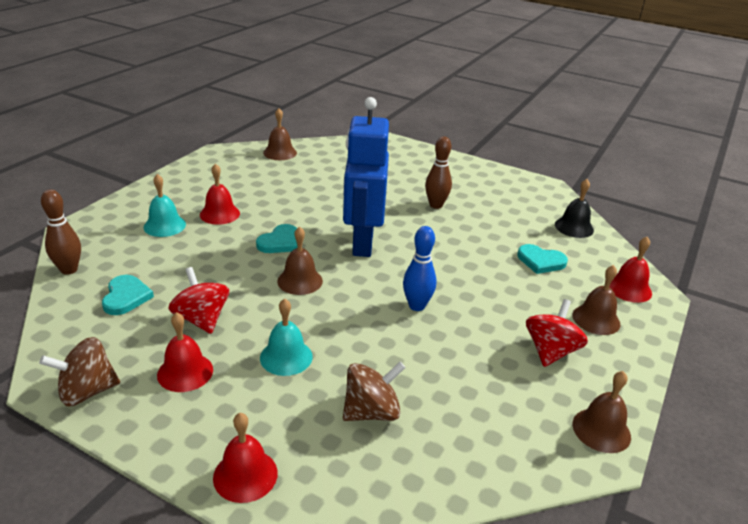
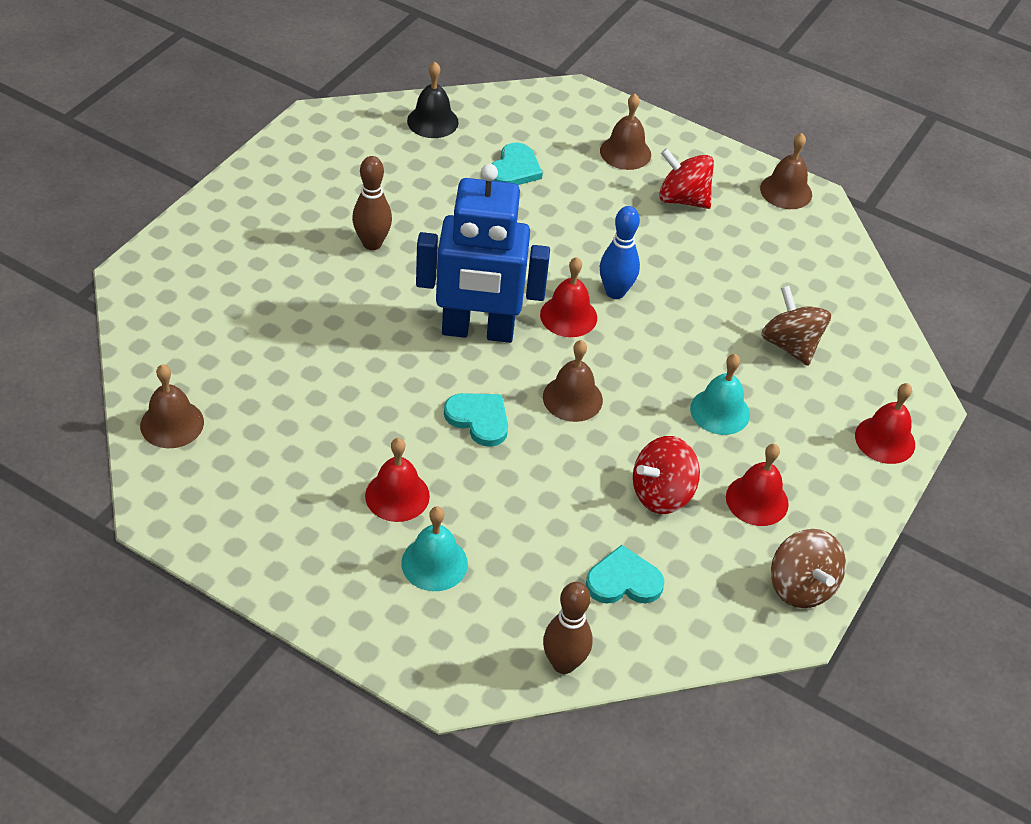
camera: 90 degrees left, 15 degrees up
red bell [610,237,652,303] -> red bell moved to [540,257,597,337]

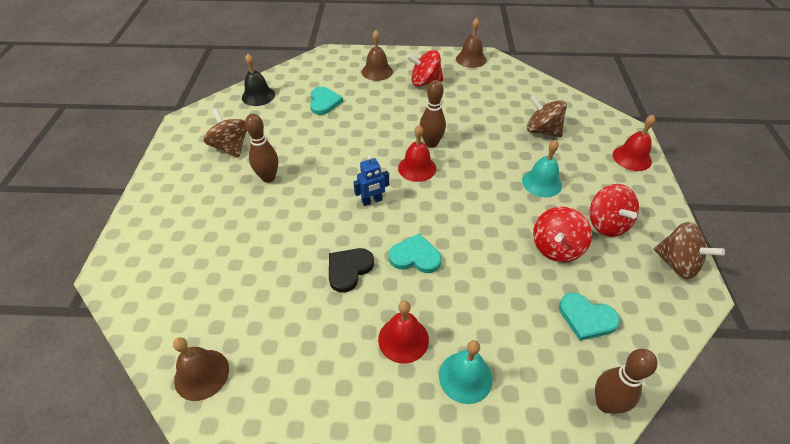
camera: 25 degrees left, 0 degrees up
blue robot [416,164,550,343] -> blue robot [354,155,389,206], size x0.40
brown bell [543,340,603,422] -> none
turquoise heart [586,545,664,604] -> turquoise heart turned 120 degrees counterclockwise [559,293,620,341]
blue bowling pin [600,206,640,299] -> brown bowling pin [420,80,446,148]
red bell [726,444,789,526] -> red spinning top [590,184,639,237]
none -> brown spinning top [204,108,247,158]
none -> black heart [329,248,374,293]

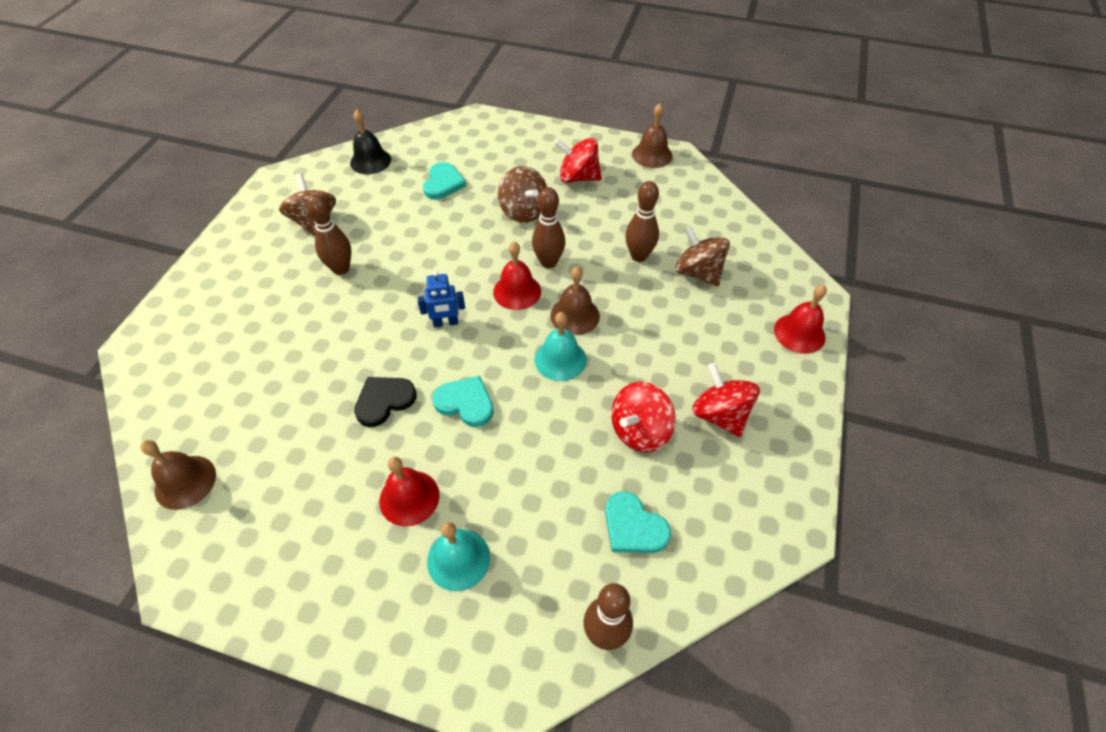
camera: 15 degrees right, 5 degrees up
brown bell [362,30,393,81] -> brown bell moved to [550,267,600,335]
turquoise bell [522,140,562,197] -> turquoise bell moved to [535,312,586,381]
red spinning top [590,184,639,237] -> red spinning top turned 150 degrees clockwise [692,363,760,437]
brown spinning top [654,222,725,279] -> brown spinning top moved to [498,166,547,223]
none -> brown bowling pin [625,181,659,262]

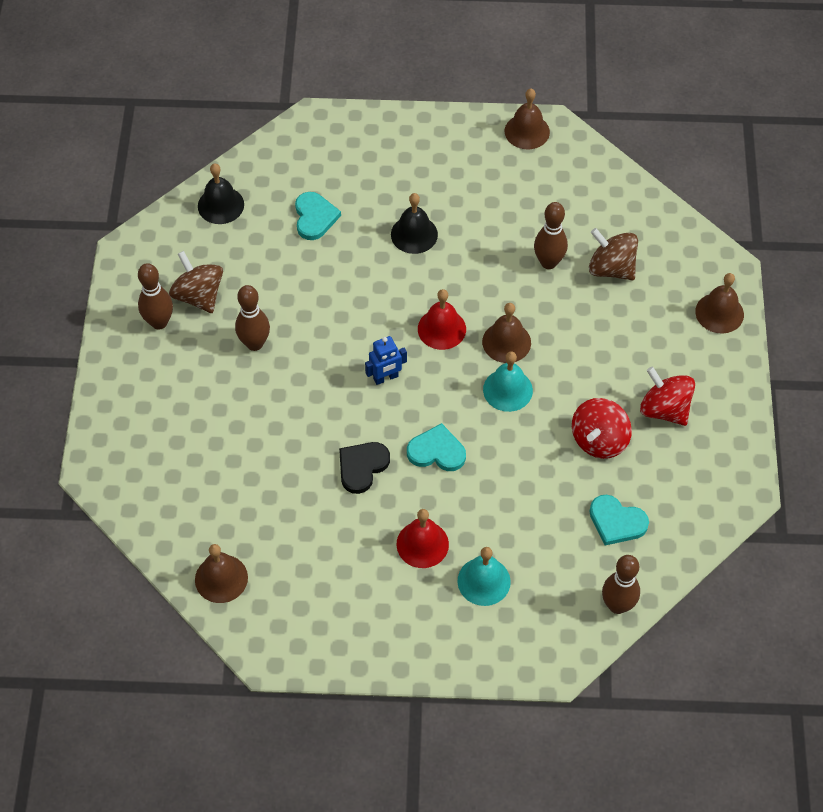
camera: 15 degrees left, 5 degrees up
brown spinning top [498,166,547,223] -> black bell [391,193,438,254]
brown bowling pin [532,187,565,268] -> brown bowling pin moved to [138,263,173,330]
red spinning top [555,138,602,183] -> none
red bell [774,285,827,354] -> brown bell [695,273,744,334]

